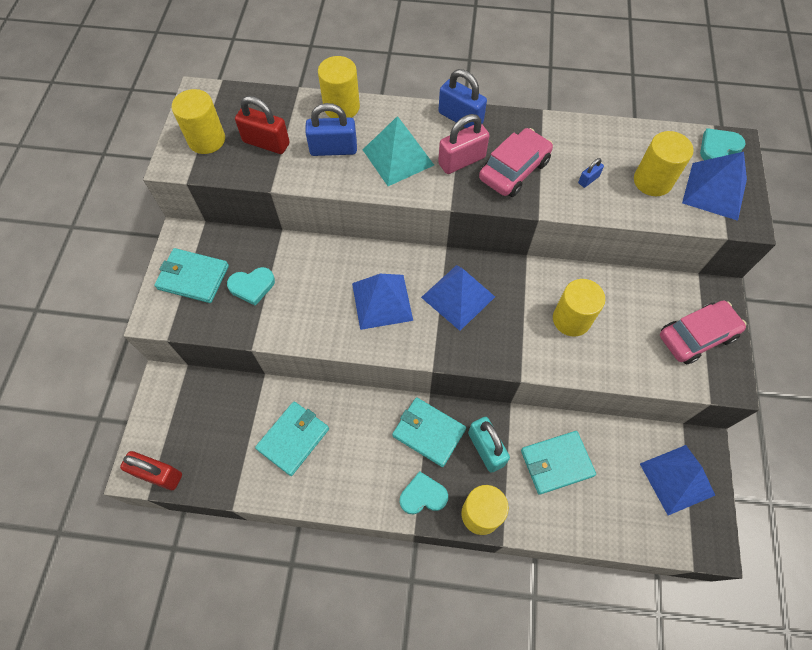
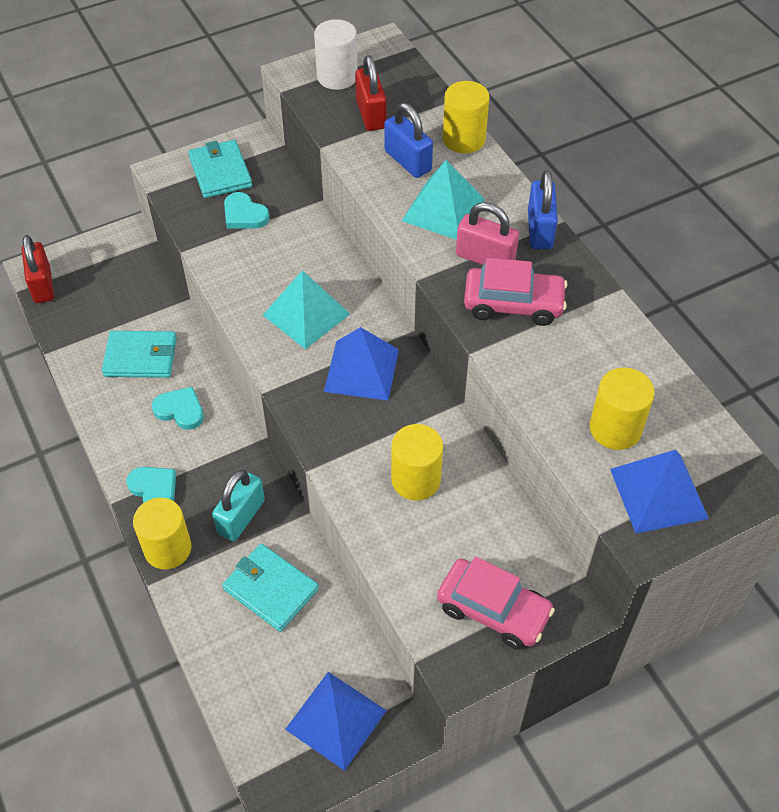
camera: 55 degrees right, 10 degrees down
yellow cylinder [172,89,225,154] -> white cylinder [314,19,358,90]
blue pyramid [352,274,413,330] -> turquoise pyramid [263,270,350,349]
turquoise wallet [392,397,466,467] -> none
blue padlock [578,158,604,188] -> none
turquoise heart [700,128,746,160] -> turquoise heart moved to [152,387,204,430]

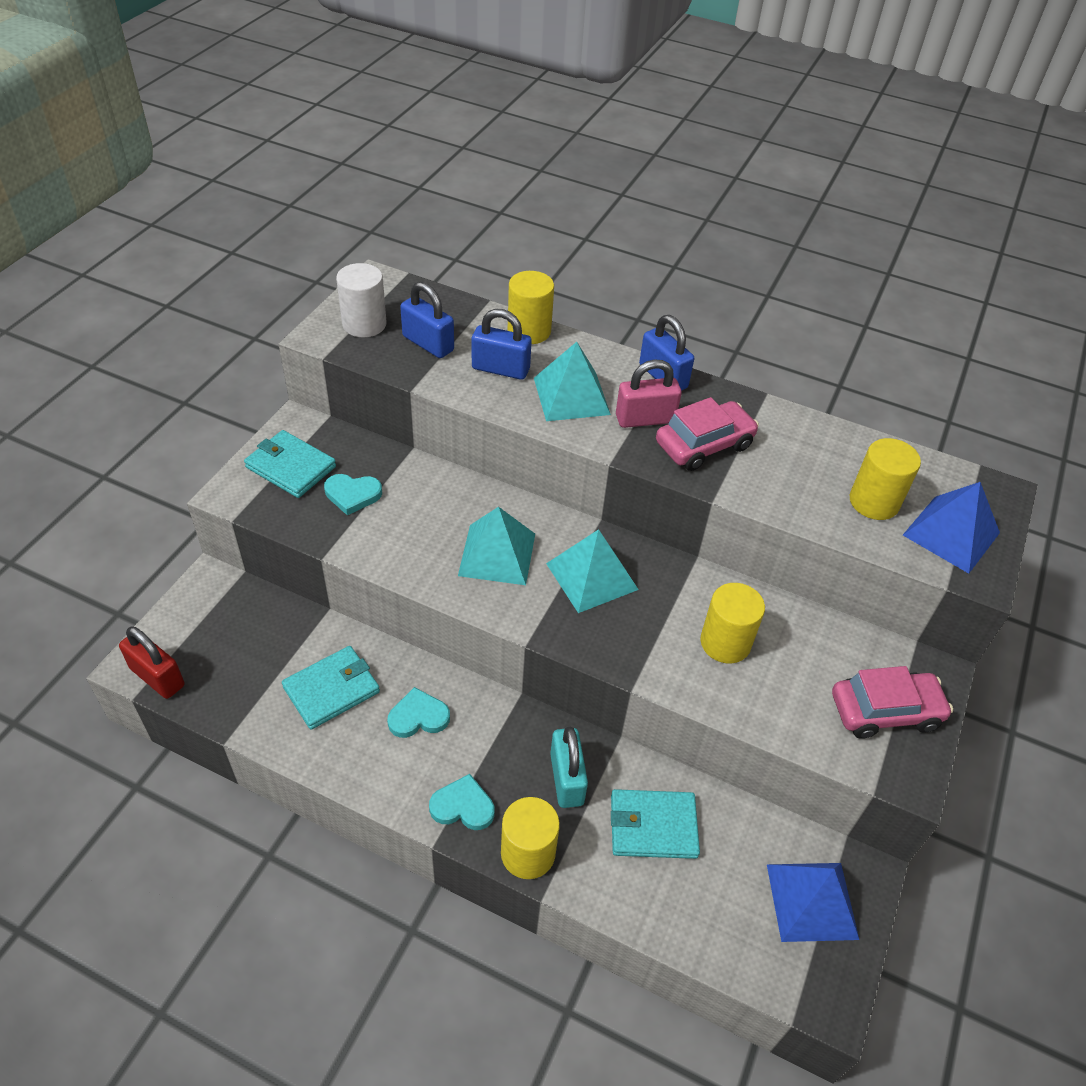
camera: 40 degrees left, 5 degrees down
blue pyramid [324,327,399,401] -> turquoise pyramid [546,529,639,613]
red padlock [355,55,387,131] -> blue padlock [400,282,454,358]

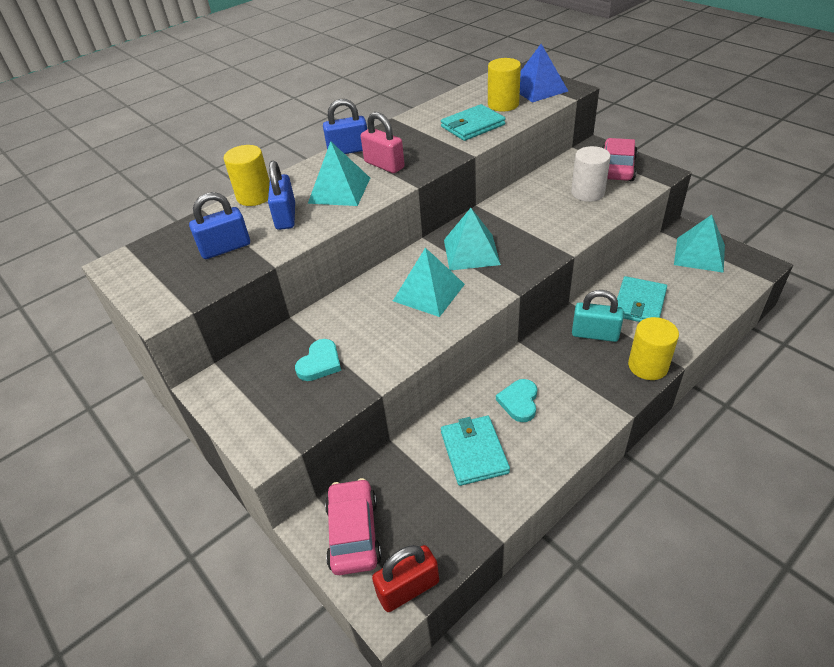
camera: 60 degrees left, 5 degrees down
turquoise wallet [244,430,336,498] -> turquoise wallet moved to [441,104,505,141]
white cylinder [336,263,387,337] -> white cylinder moved to [571,146,611,202]
turquoise heart [429,774,494,830] -> none
blue padlock [472,309,532,380] -> blue padlock turned 45 degrees counterclockwise [268,160,295,230]
pink padlock [616,359,682,428] -> pink padlock turned 60 degrees counterclockwise [361,112,405,173]
pink car [656,397,759,471] -> pink car moved to [325,478,382,575]
yellow cylinder [700,583,765,663] -> none
blue pyramid [767,863,859,942] -> turquoise pyramid [674,215,725,273]

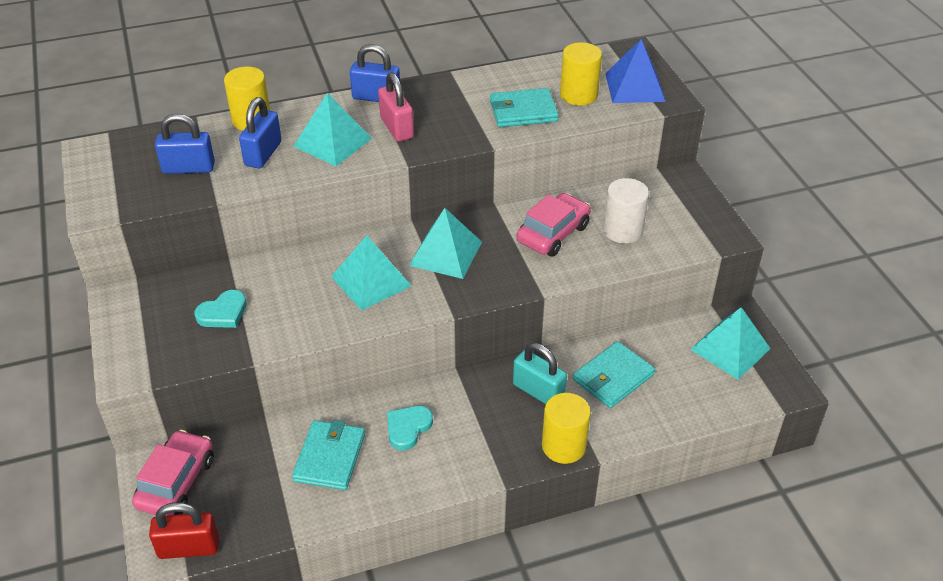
camera: 20 degrees right, 0 degrees up
pink car [602,138,638,181] -> pink car moved to [516,193,591,257]

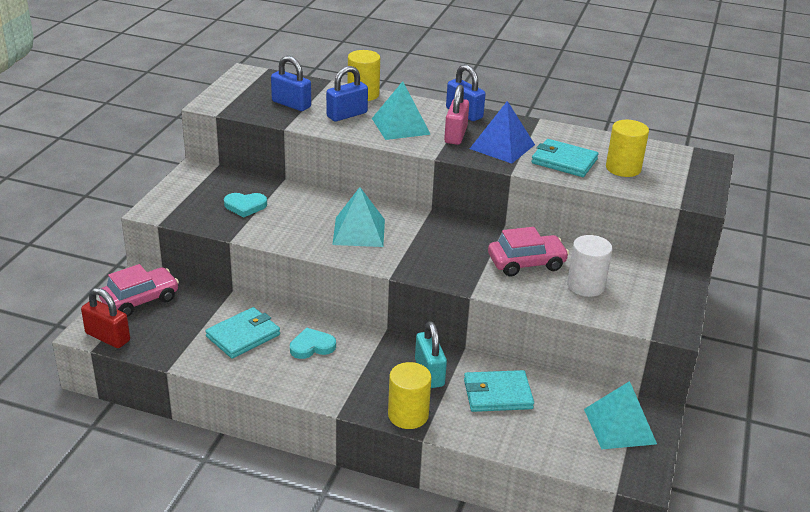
camera: 35 degrees right, 10 degrees down
turquoise pyramid [409,208,482,279] -> none
blue pyramid [605,39,666,103] -> blue pyramid moved to [470,101,535,164]

